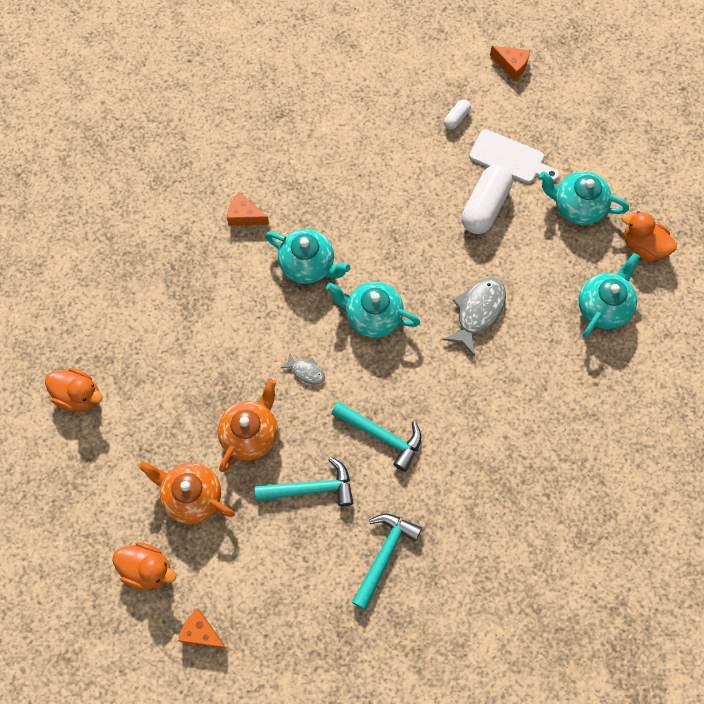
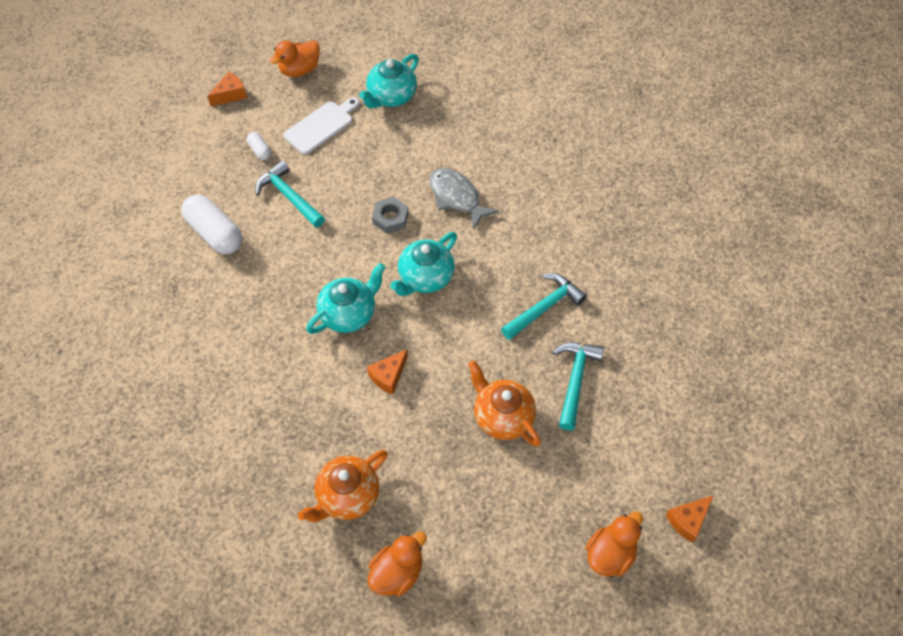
camera: 70 degrees left, 10 degrees down
orange teapot [139,462,235,524] -> orange teapot moved to [298,450,388,522]
orange cheese [227,192,269,226] -> orange cheese moved to [367,349,408,394]
grey fish [281,353,325,385] -> none
turquoise hammer [352,513,422,610] -> turquoise hammer moved to [255,160,325,228]
white capsule [462,165,513,234] -> white capsule moved to [181,195,242,254]
turquoise teapot [579,253,640,338] -> none
orange duck [621,212,677,261] -> orange duck moved to [269,40,320,77]
none -> grey nut [372,197,409,234]

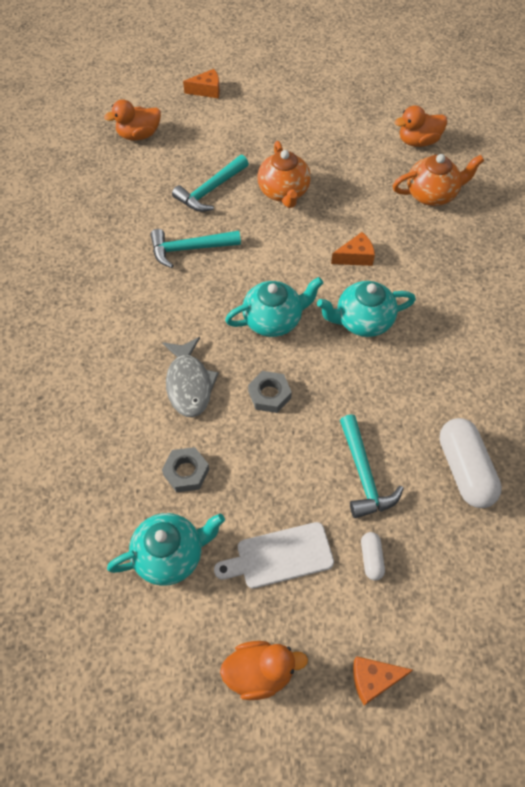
camera: 150 degrees left, 0 degrees up
orange duck [586,511,643,577] -> orange duck moved to [104,99,161,140]
none -> grey nut [162,447,209,492]

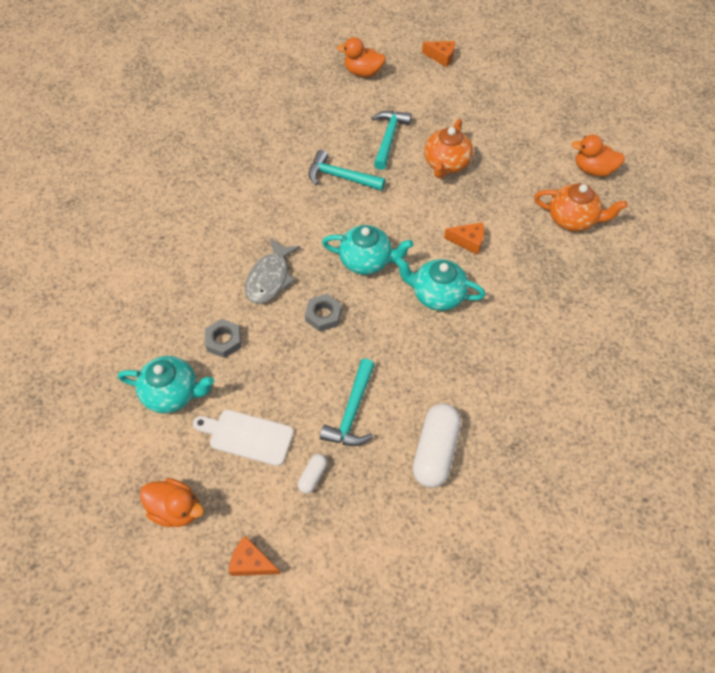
camera: 30 degrees right, 0 degrees up
turquoise hammer [172,155,249,212] -> turquoise hammer turned 120 degrees clockwise [372,111,412,170]

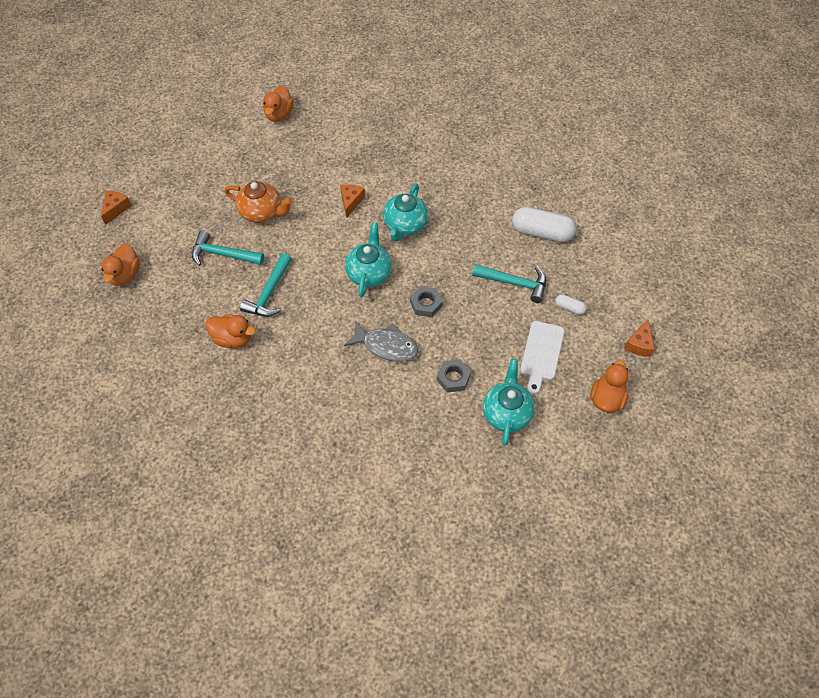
camera: 90 degrees left, 0 degrees up
orange teapot [534,183,627,231] -> none
none -> orange duck [206,314,256,348]

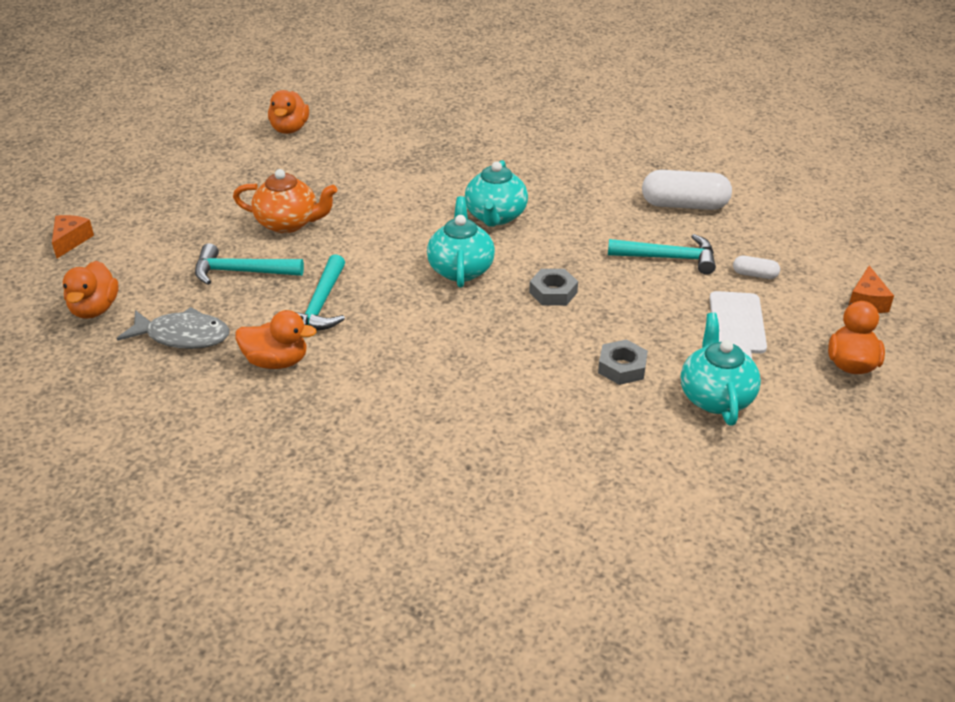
camera: 10 degrees left, 20 degrees down
orange cheese [340,184,365,218] -> none
grey fish [344,321,418,362] -> grey fish moved to [117,307,230,349]

